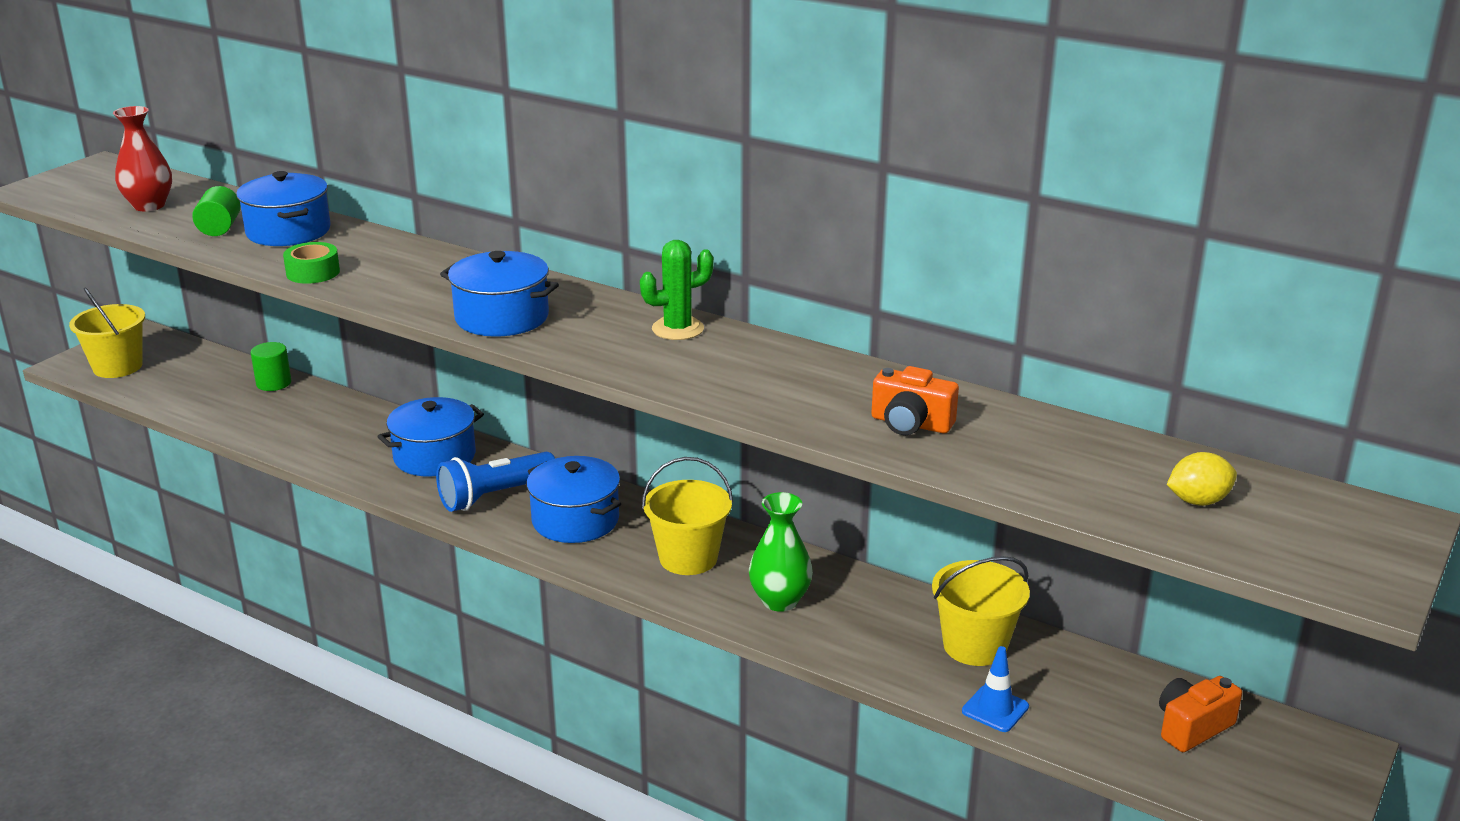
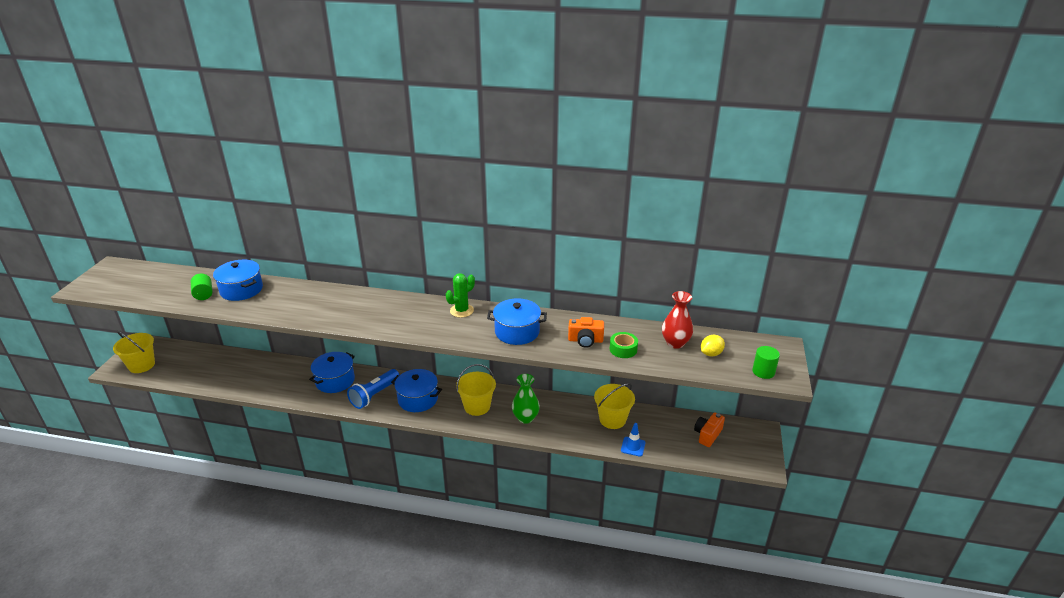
camera: 20 degrees left, 5 degrees up
red vase [113,106,172,211] -> red vase moved to [662,291,693,349]
green cylinder [251,342,291,391] -> green cylinder moved to [752,346,780,379]
green tape [283,242,340,284] -> green tape moved to [610,332,638,358]
blue pot [440,251,559,337] -> blue pot moved to [487,299,547,345]

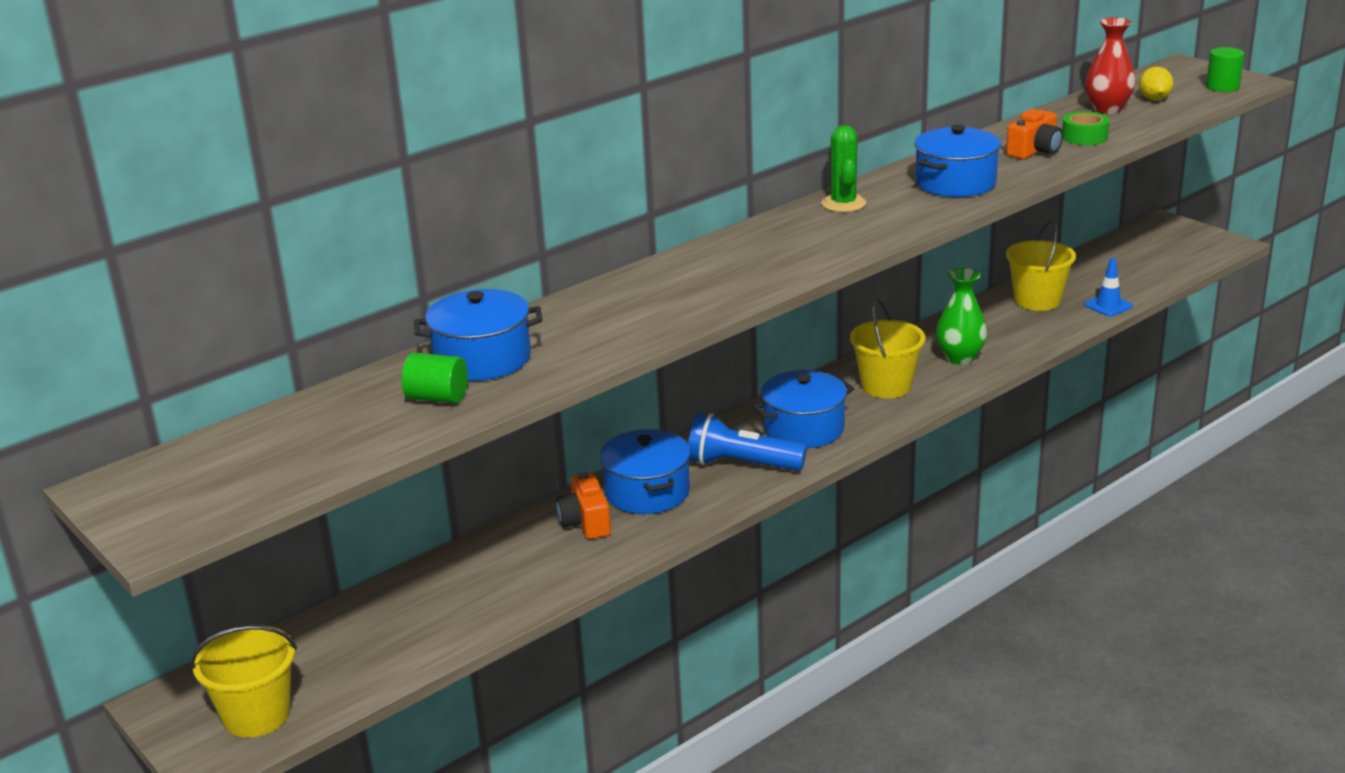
camera: 50 degrees left, 5 degrees down
blue flashlight [347,369,400,409] -> blue flashlight turned 120 degrees clockwise [688,413,807,471]
orange camera [694,413,725,447] -> orange camera moved to [556,472,611,539]

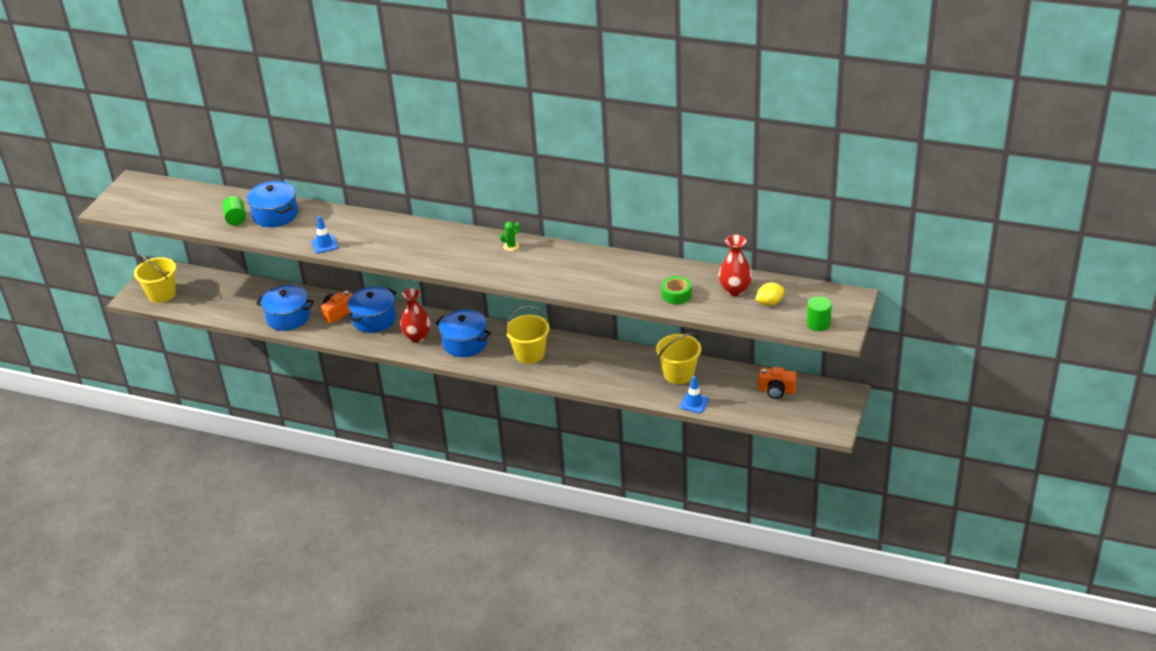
camera: 60 degrees right, 10 degrees up
blue flashlight [688,413,807,471] -> red vase [400,288,430,343]
green cactus [821,125,866,212] -> green cactus [500,222,520,251], size x0.62
blue pot [914,125,1001,197] -> blue pot moved to [256,285,314,331]
green vase [936,268,987,365] -> none
orange camera [1006,109,1063,159] -> orange camera moved to [758,367,796,399]
none -> blue traffic cone [311,216,338,254]

